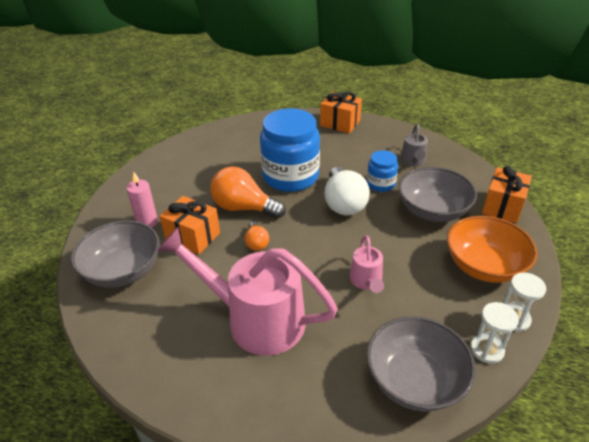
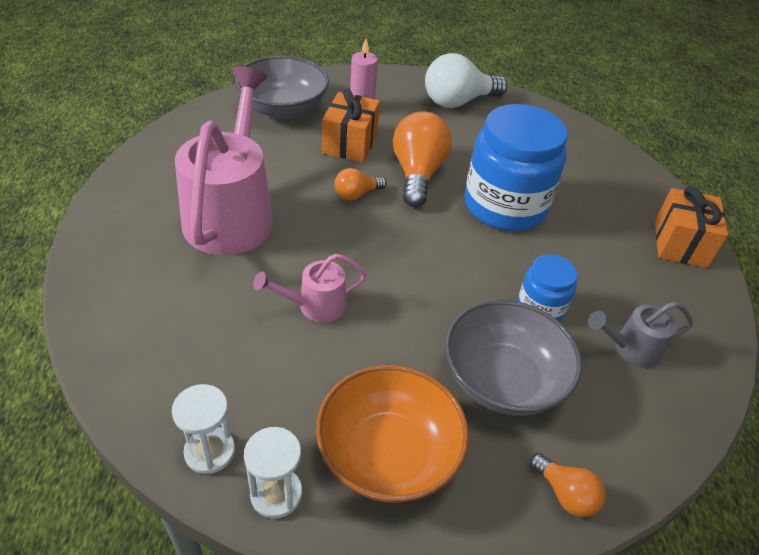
camera: 70 degrees right, 5 degrees up
white light bulb [325,167,370,215] -> white light bulb moved to [425,53,507,108]
grey bowl [367,316,476,412] -> none
orange gift [482,166,532,223] -> orange light bulb [530,453,606,517]

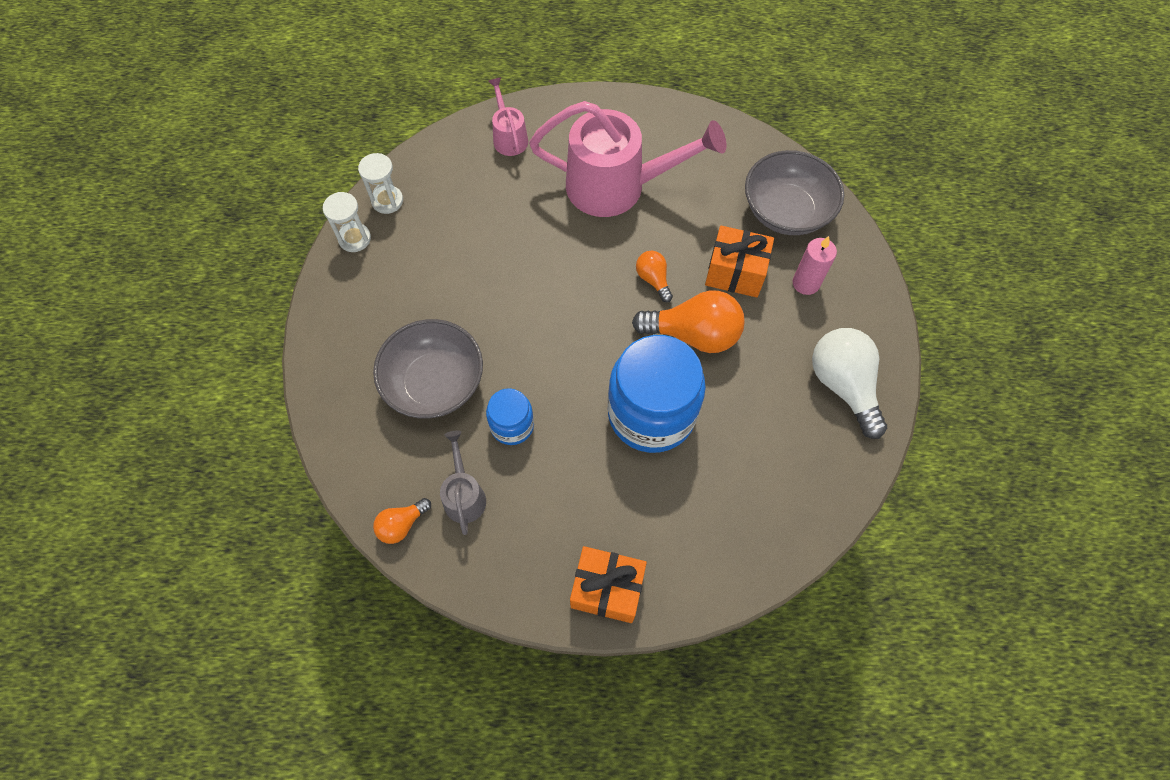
camera: 95 degrees right, 20 degrees up
pink watering can [253,254,367,322] -> pink watering can moved to [488,78,528,156]
orange bowl [316,365,469,502] -> none
orange light bulb [530,453,606,517] -> orange light bulb moved to [373,498,431,544]

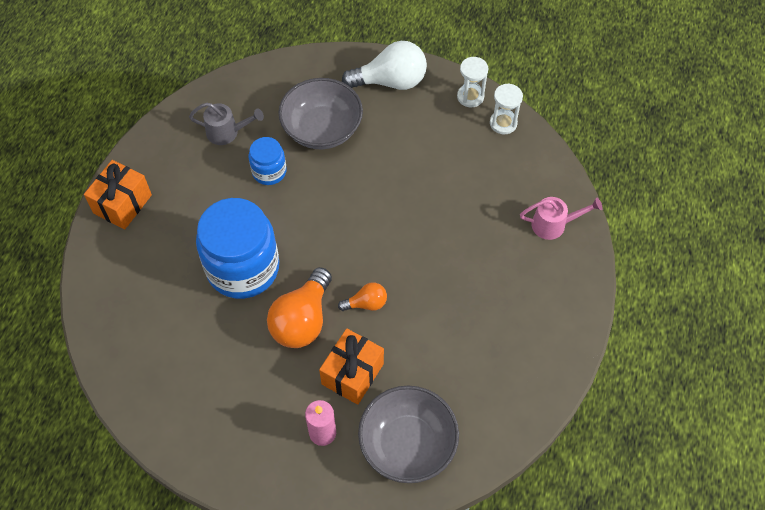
camera: 105 degrees right, 5 degrees down
orange light bulb [373,498,431,544] -> none
pink watering can [529,101,727,217] -> none
white light bulb [812,328,887,439] -> white light bulb moved to [342,41,427,90]

